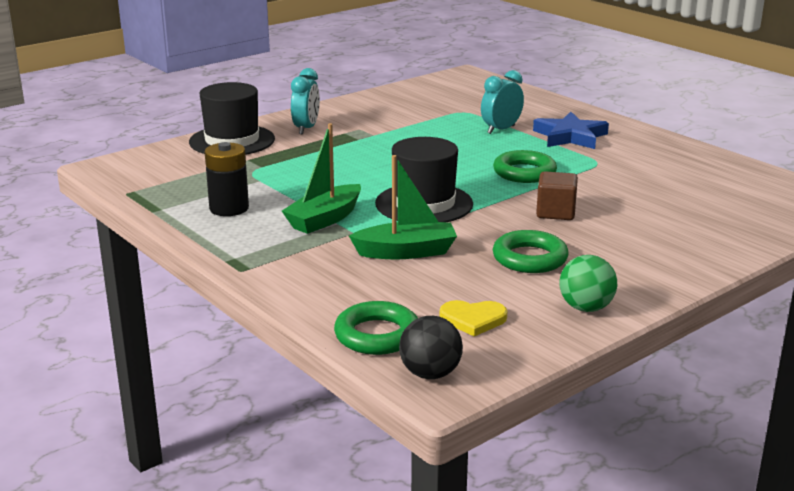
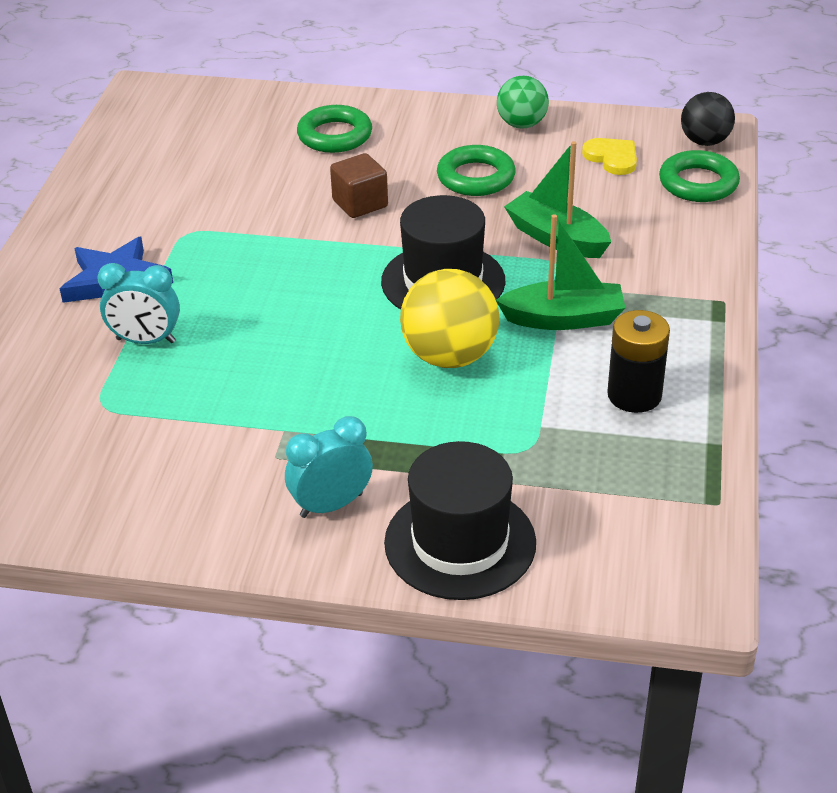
camera: 130 degrees left, 15 degrees up
green ring [493,150,557,183] -> green ring moved to [297,105,372,153]
none -> yellow ball [400,269,500,368]

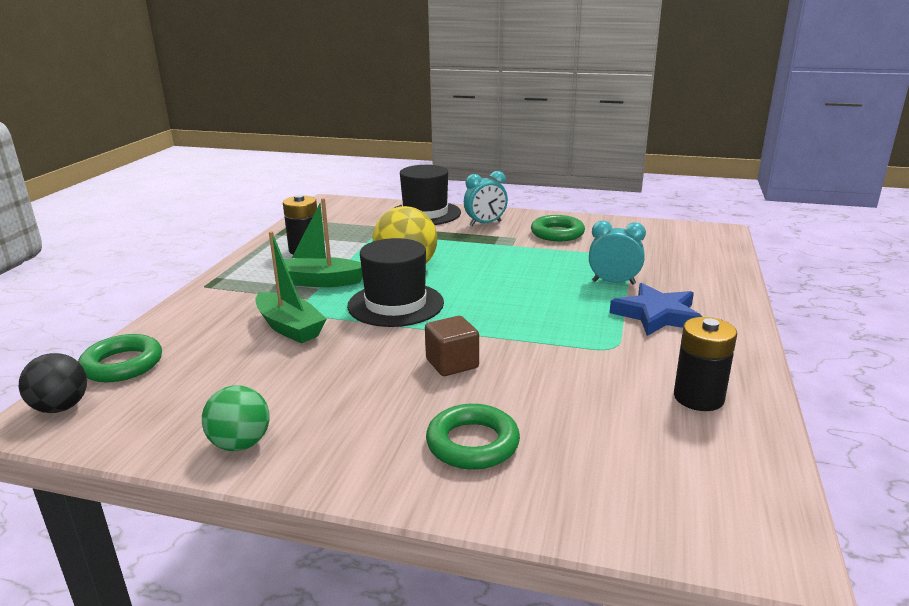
camera: 175 degrees left, 15 degrees down
green ring [437,145,516,196] -> green ring moved to [531,215,585,241]
yellow heart [582,138,637,175] -> none
none -> black battery [674,317,737,411]

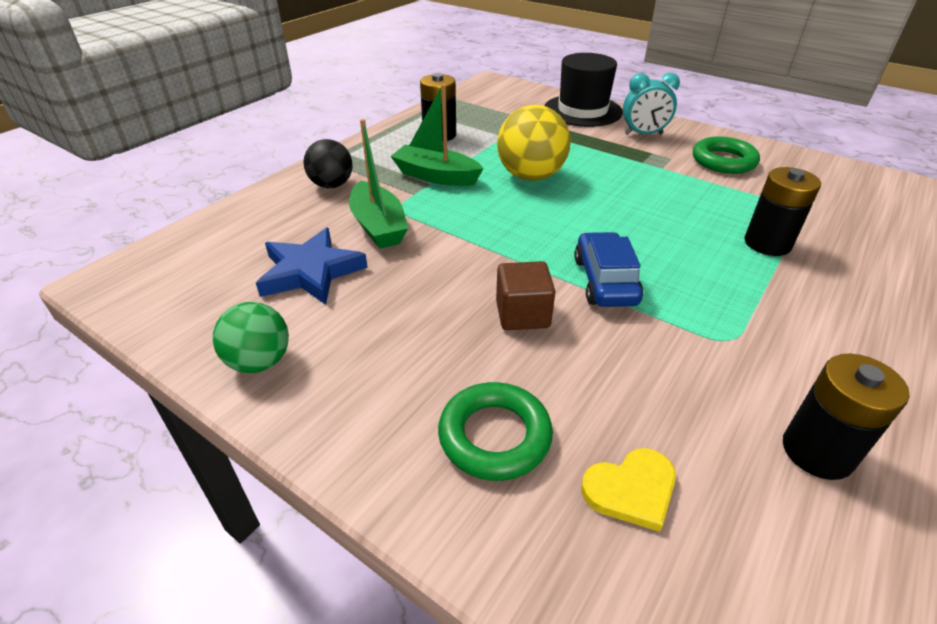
camera: 20 degrees right, 15 degrees up
black ball [19,353,87,413] -> black ball moved to [304,139,353,188]
green ring [78,334,162,382] -> none
black hat [347,238,444,327] -> none
turquoise clock [589,221,646,284] -> black battery [744,167,821,256]
blue star [610,283,702,336] -> blue star moved to [256,228,368,305]
none -> blue car [574,232,643,307]
none -> yellow heart [581,448,676,532]

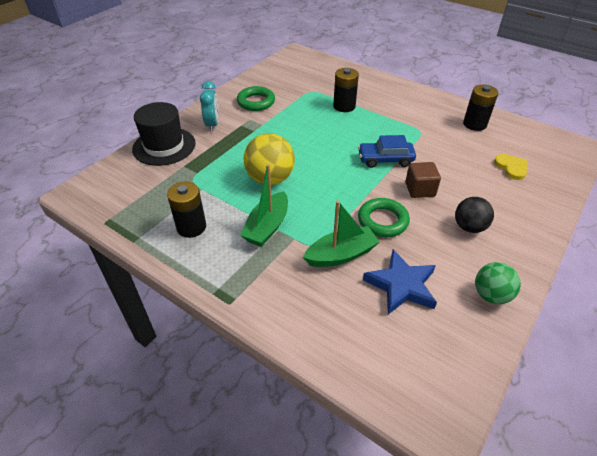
camera: 90 degrees left, 5 degrees up
black ball [304,139,353,188] -> black ball moved to [455,197,494,233]
green ring [438,382,553,481] -> green ring moved to [358,198,410,237]

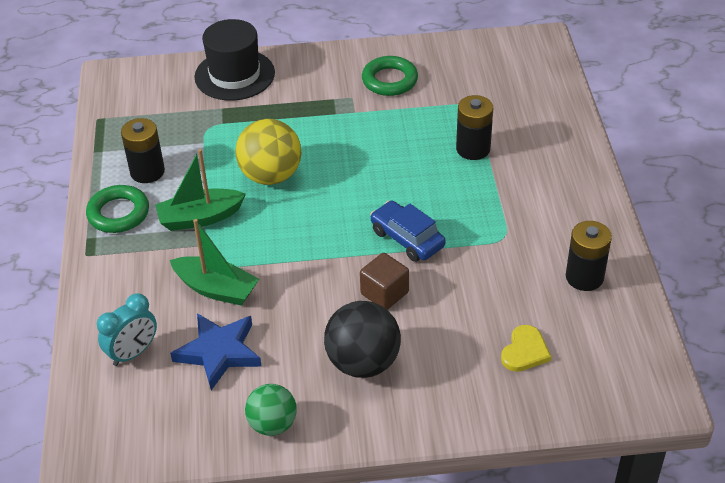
camera: 50 degrees right, 0 degrees up
turquoise clock [200,81,219,131] -> turquoise clock moved to [97,294,157,366]
green ring [358,198,410,237] -> green ring moved to [86,185,149,233]
black ball [455,197,494,233] -> black ball [324,301,401,378], size x1.54

